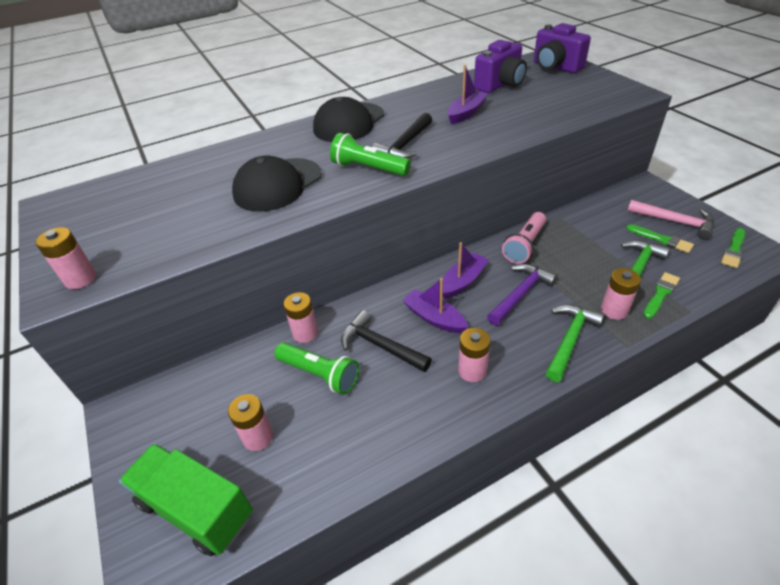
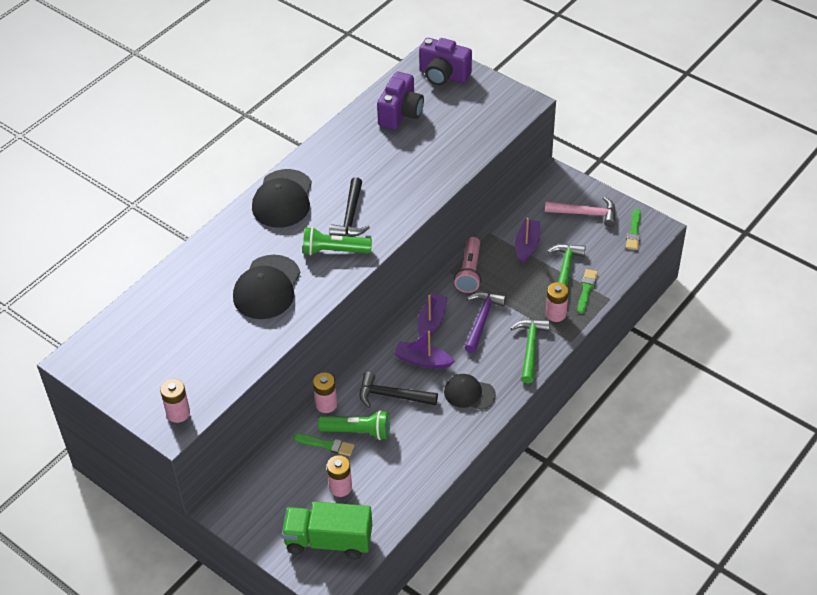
camera: 25 degrees left, 5 degrees up
purple boat [447,65,489,125] -> purple boat moved to [515,218,540,264]
pink battery [458,328,491,382] -> black cap [444,374,496,410]
green brush [627,224,694,253] -> green brush moved to [293,434,354,456]

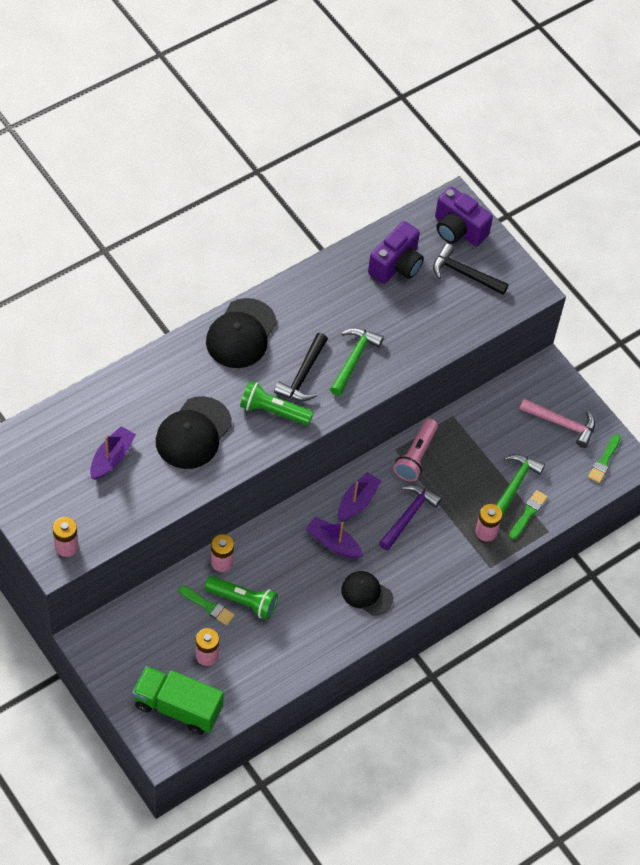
camera: 10 degrees right, 10 degrees up
black hammer [360,372,438,408] -> black hammer moved to [433,243,509,295]
green hammer [511,319,550,383] -> green hammer moved to [330,328,384,396]
purple boat [515,218,540,264] -> purple boat moved to [90,426,136,480]

